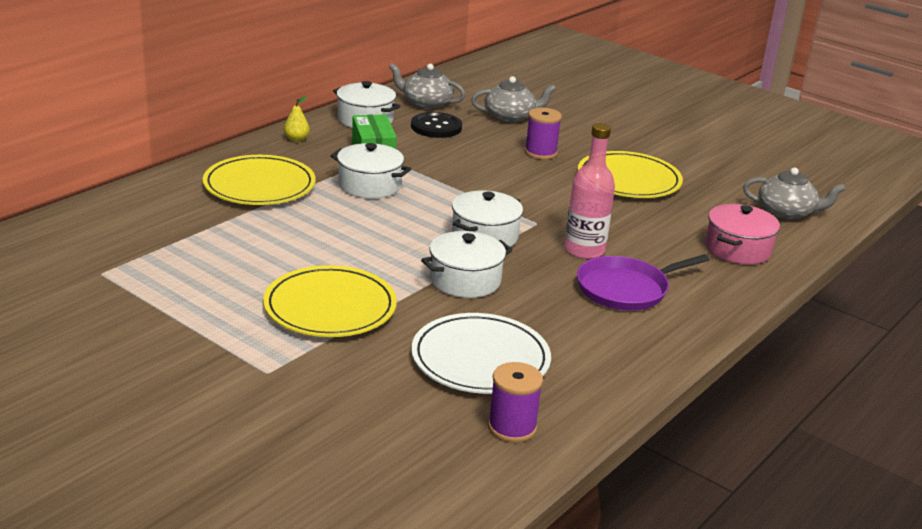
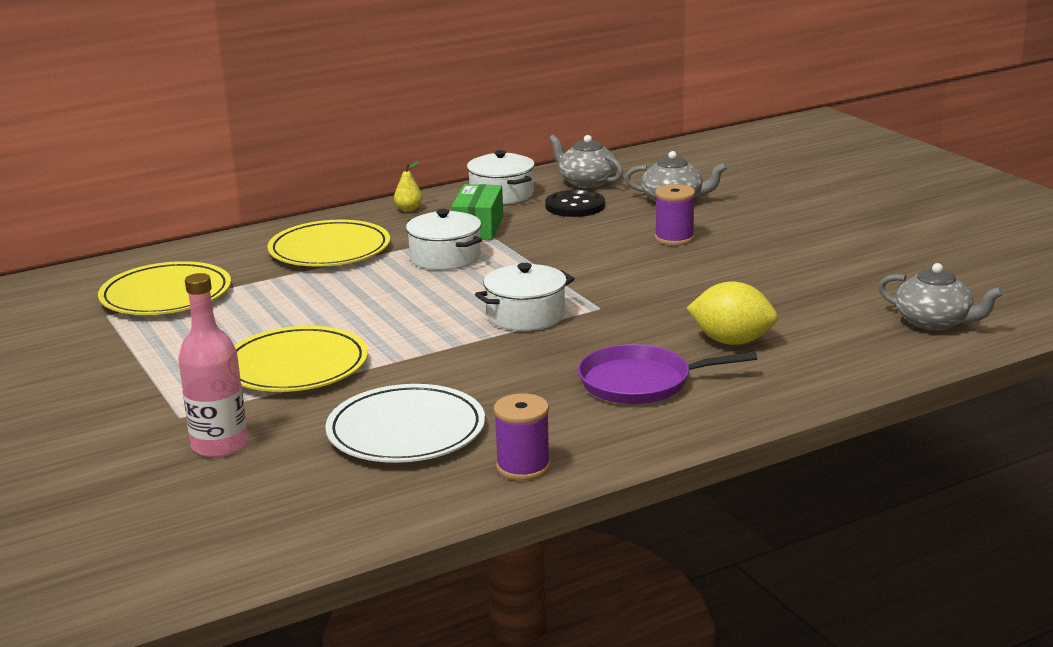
camera: 25 degrees right, 5 degrees down
white pot [421,231,513,298] -> none
purple spool [488,362,543,443] -> purple spool moved to [494,393,550,481]
pink bottle [564,123,615,259] -> pink bottle moved to [178,273,248,458]
yellow plate [578,151,683,198] -> yellow plate moved to [98,261,231,315]
pink pot [705,204,780,265] -> none
none -> yellow lemon [687,281,778,345]

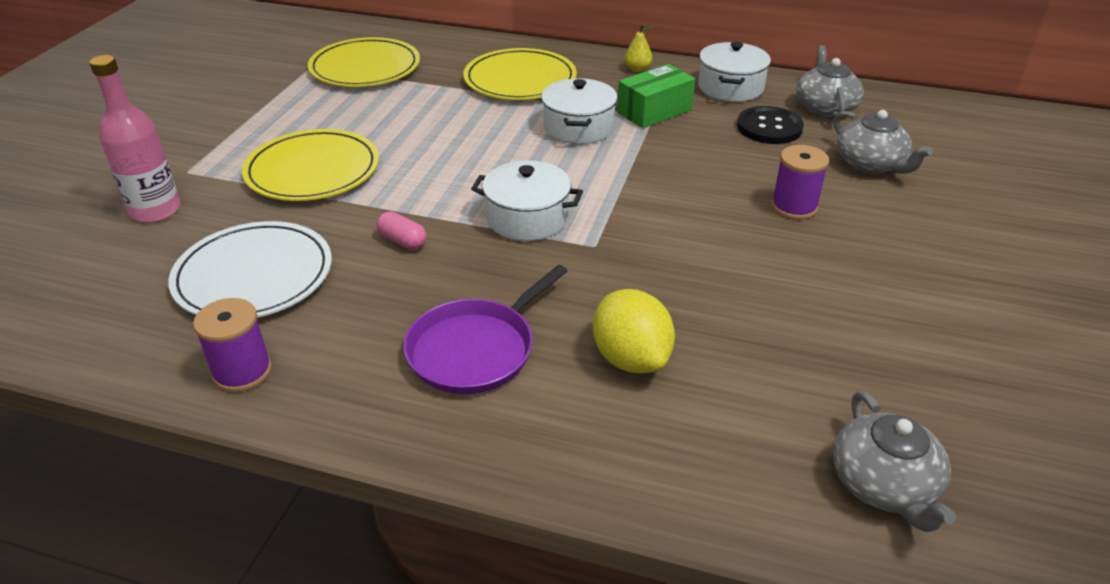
camera: 45 degrees right, 15 degrees up
purple pan [578,344,757,404] -> purple pan turned 90 degrees counterclockwise [403,265,567,394]
none -> pink capsule [377,211,427,250]

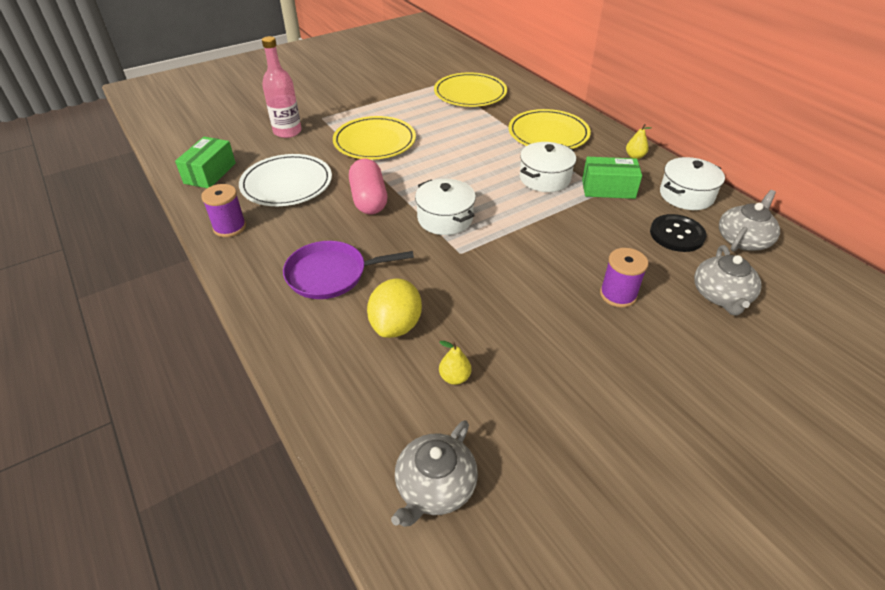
camera: 40 degrees right, 5 degrees up
pink capsule [377,211,427,250] -> pink capsule [349,159,387,214], size x1.93
none -> green box [175,137,236,188]
none -> yellow pear [439,341,471,385]

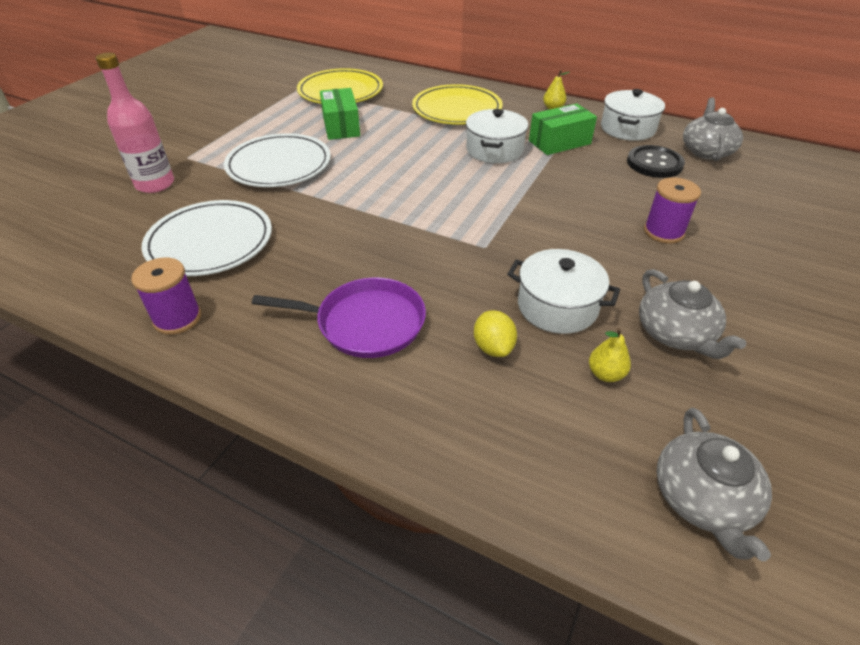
camera: 30 degrees left, 0 degrees up
green box [175,137,236,188] -> green box moved to [320,88,360,140]
purple pan [283,241,414,299] -> purple pan turned 135 degrees counterclockwise [252,278,426,358]
yellow plate [333,116,416,160] -> white plate [224,133,331,187]
pink capsule [349,159,387,214] -> none
yellow lemon [367,278,422,338] -> yellow lemon [474,310,517,357], size x0.63
white pot [415,179,476,235] -> white pot moved to [507,249,620,334]
grey teapot [694,245,762,316] -> grey teapot moved to [639,269,746,359]

